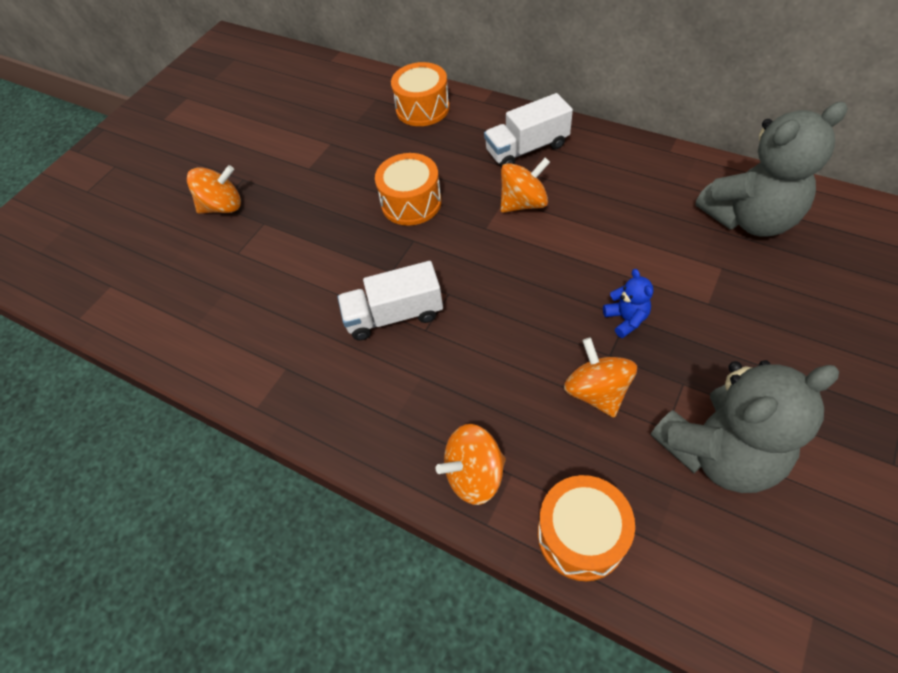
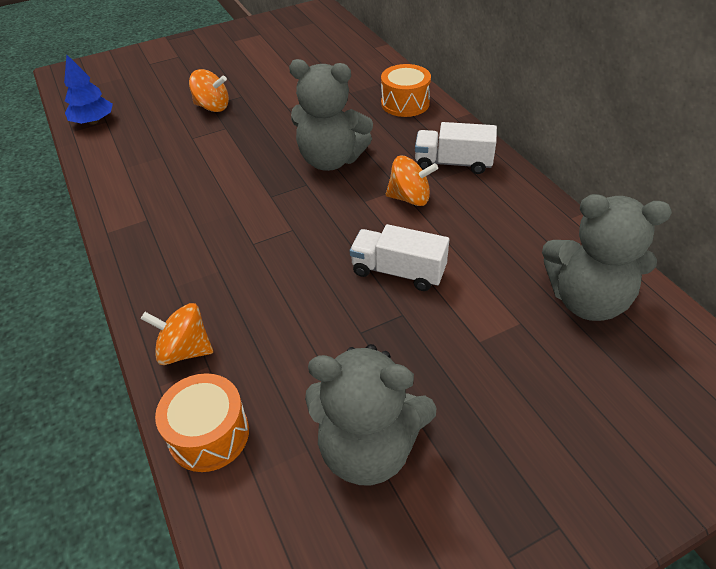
camera: 30 degrees right, 10 degrees down
white truck [337,261,443,341] -> white truck moved to [350,224,449,291]
orange drum [375,153,442,226] -> grey teddy bear [289,59,373,171]
orange spinning top [564,337,637,418] -> none
blue teddy bear [603,269,653,338] -> none
none -> blue tree [64,54,113,125]

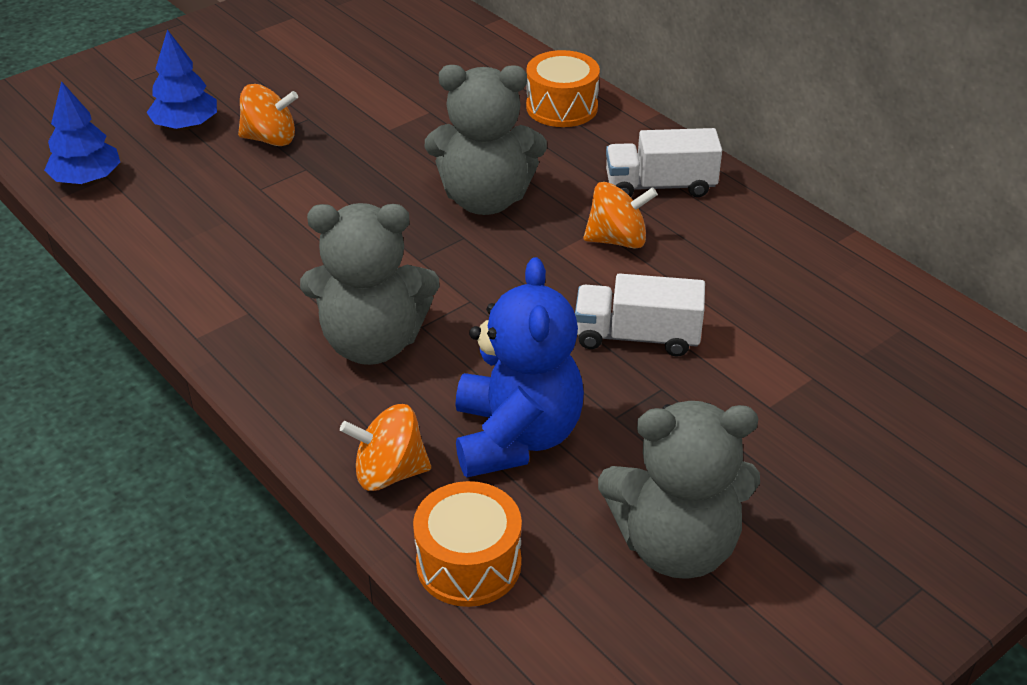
camera: 15 degrees left, 5 degrees down
grey teddy bear [542,194,672,321] -> grey teddy bear moved to [300,203,439,365]
none -> blue tree [146,29,217,130]
none -> blue teddy bear [455,257,584,478]

